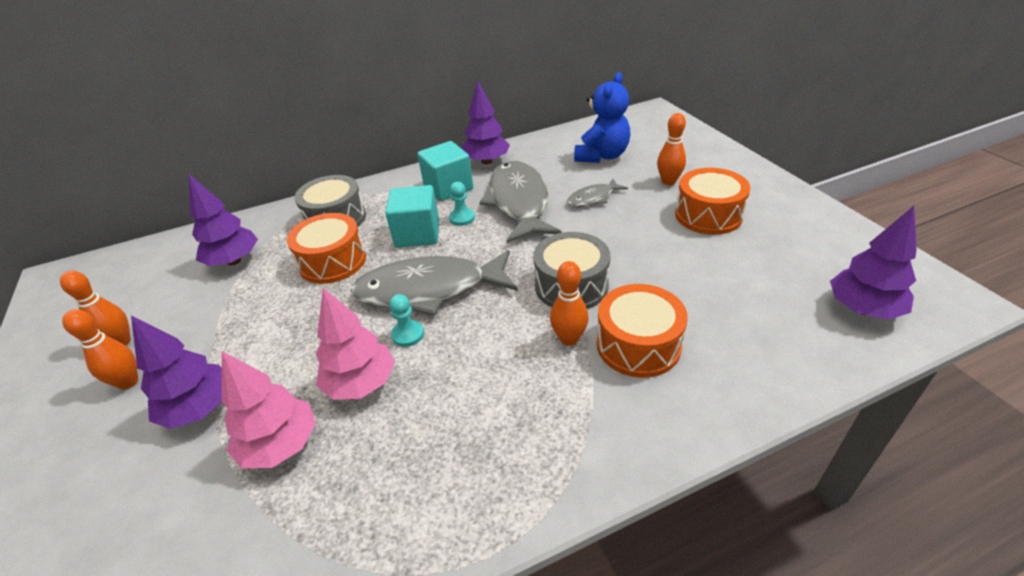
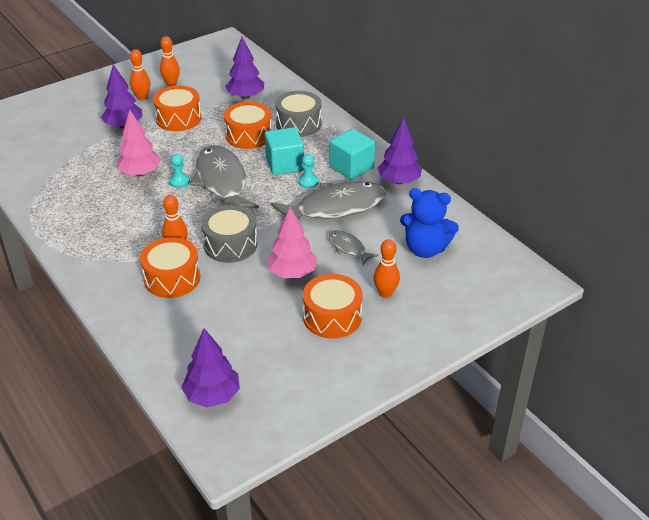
camera: 75 degrees right, 0 degrees up
pink tree [221,351,316,468] -> pink tree moved to [267,207,317,278]
none -> orange drum [153,86,201,131]

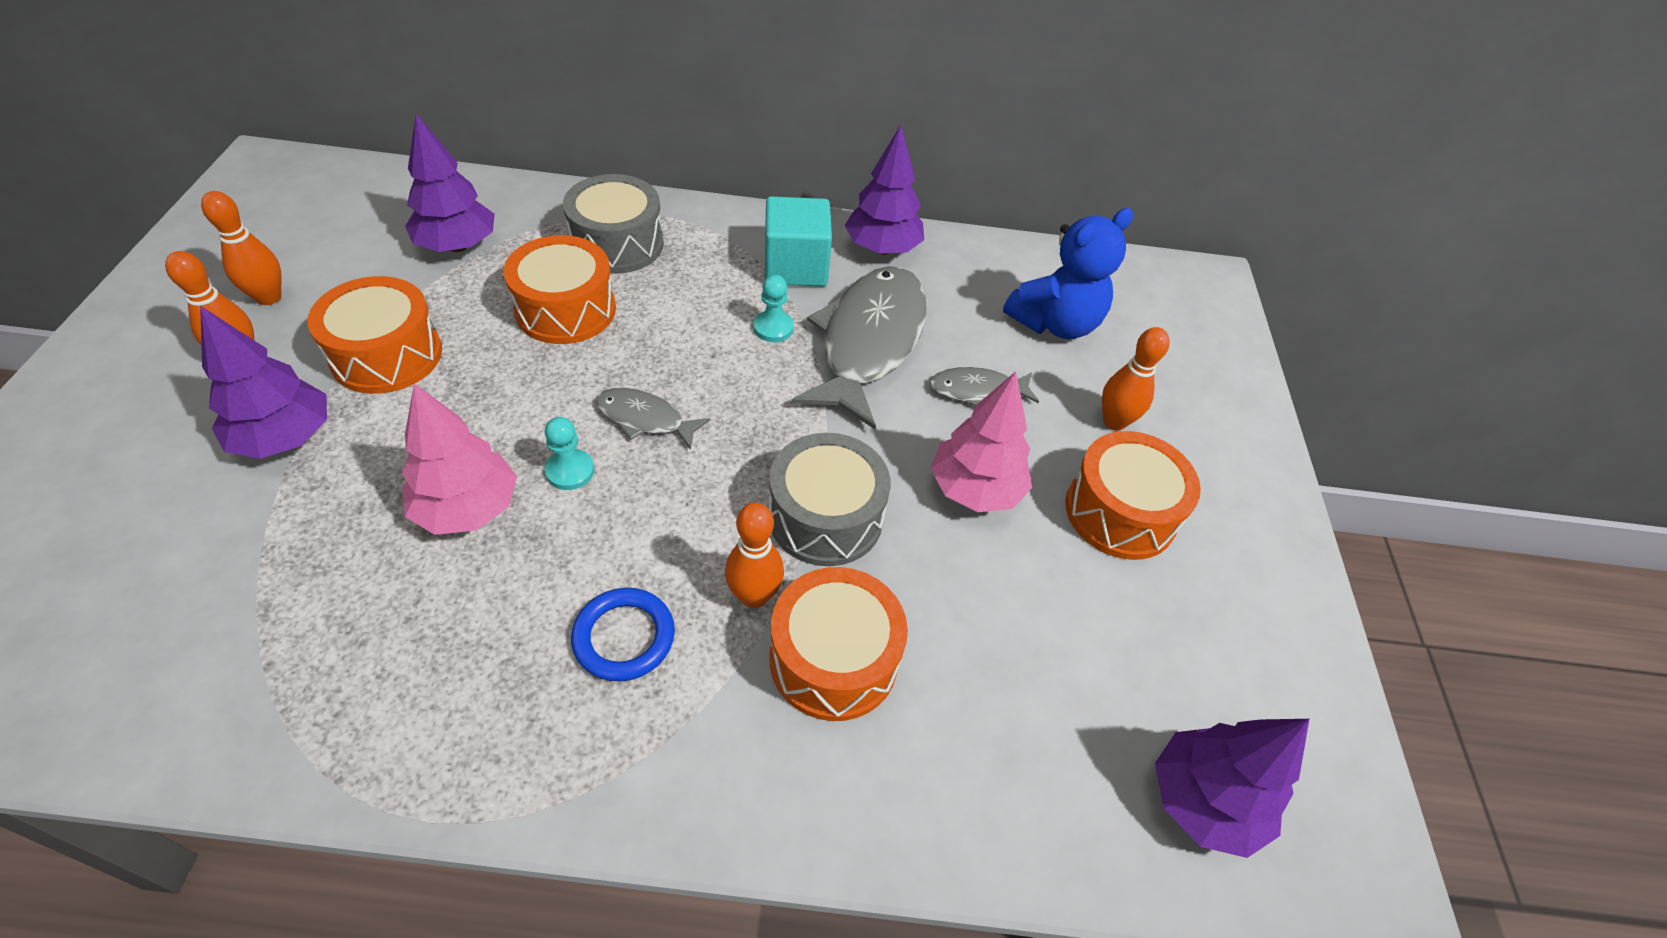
camera: 55 degrees left, 10 degrees up
grey fish [190,145,259,208] -> grey fish [596,388,710,450], size x0.47
turquoise cube [265,127,304,175] -> none
none -> blue ring [571,588,675,681]

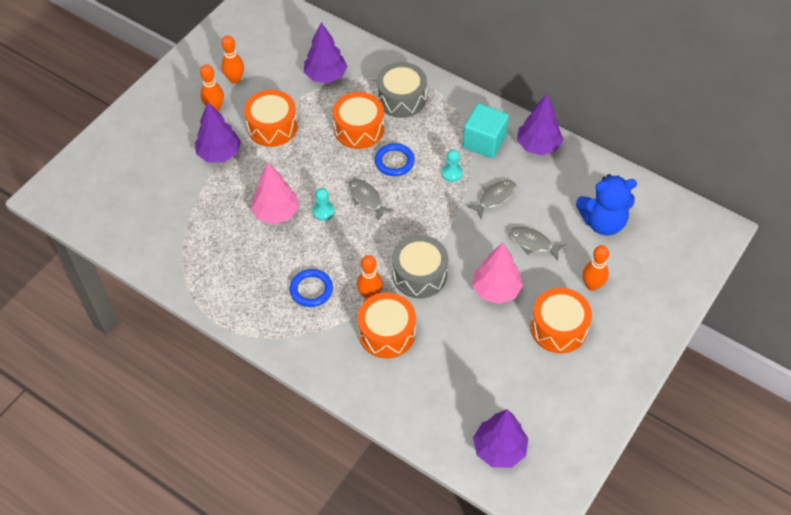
camera: 35 degrees right, 5 degrees up
grey fish [792,266,927,429] -> grey fish [467,180,516,219], size x0.47
none -> blue ring [375,143,415,176]

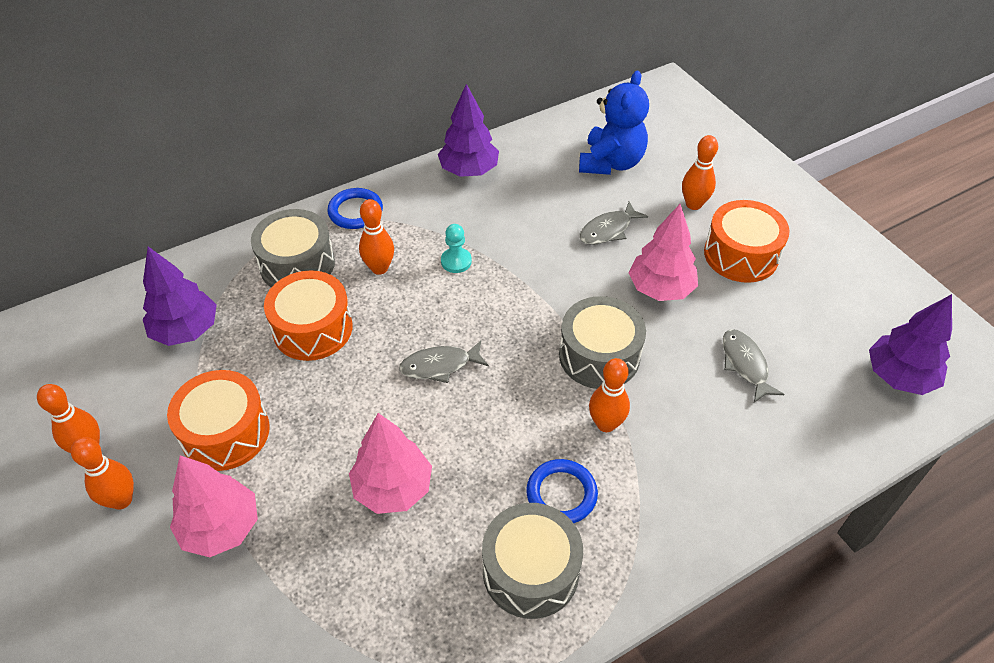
camera: 65 degrees left, 5 degrees down
purple tree [195,102,241,163] -> pink tree [170,456,258,557]
turquoise pawn [313,188,335,221] -> none
orange drum [358,293,416,358] -> none
blue ring [375,143,415,176] -> blue ring moved to [327,188,383,229]
turquoise cube [463,103,509,159] -> none
grey fish [467,180,516,219] -> grey fish moved to [723,330,784,403]
none -> orange bowling pin [359,199,394,275]
none -> grey drum [482,503,583,619]

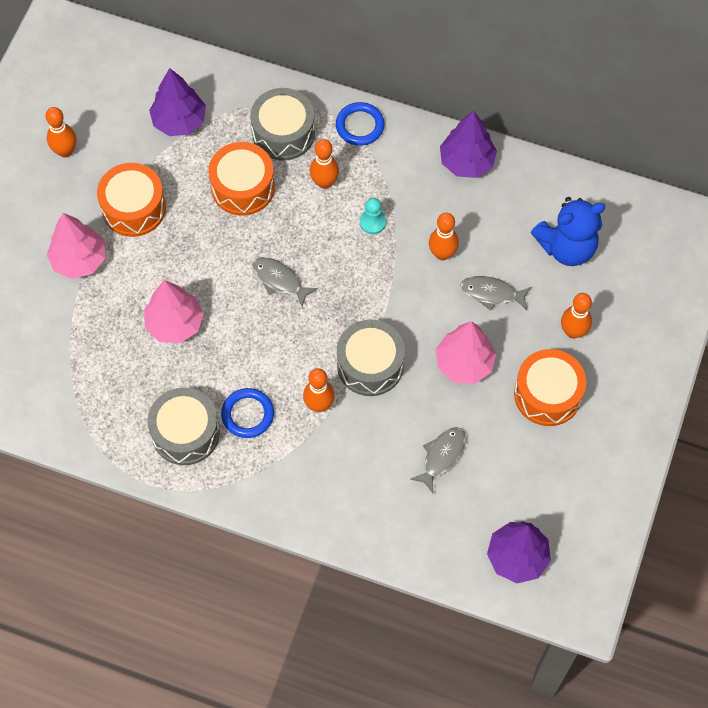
camera: 50 degrees right, 15 degrees up
orange bowling pin [71,437,134,510] -> orange bowling pin moved to [429,213,459,260]

